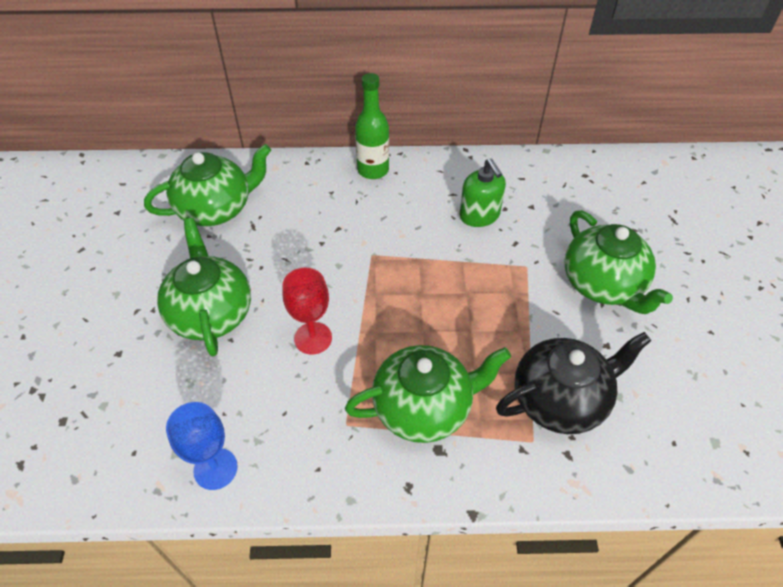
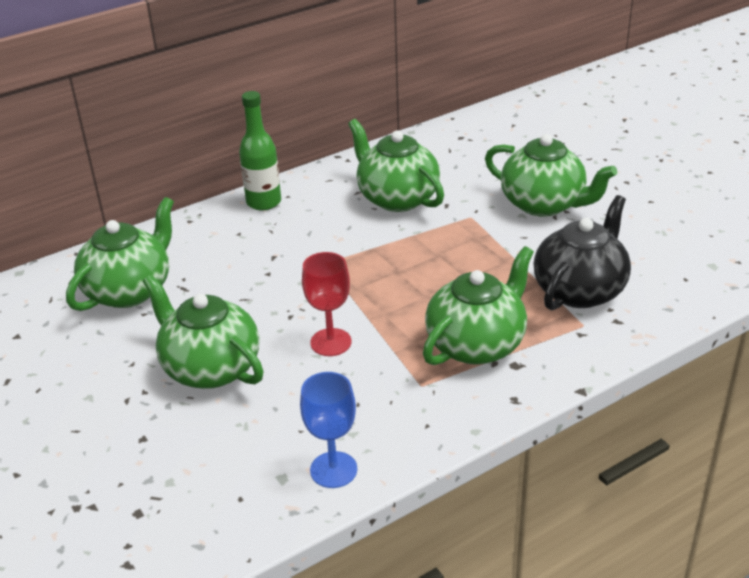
camera: 30 degrees left, 15 degrees down
green soap dispenser [460,159,506,227] -> green teapot [348,119,444,212]

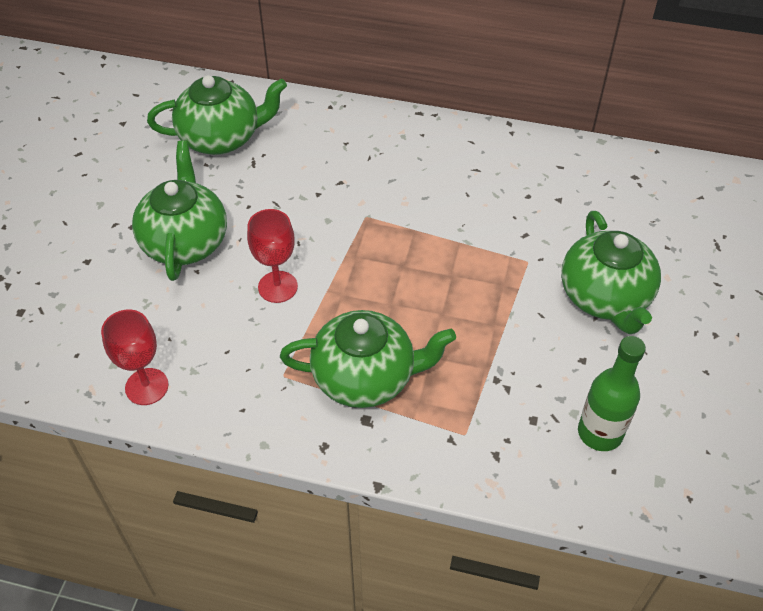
camera: 45 degrees right, 15 degrees up
green bottle [239,91,281,210] -> green bottle moved to [578,336,646,451]
blue goblet [300,372,357,488] -> red goblet [101,309,169,405]
green teapot [348,119,444,212] -> none
black teapot [534,195,631,310] -> none

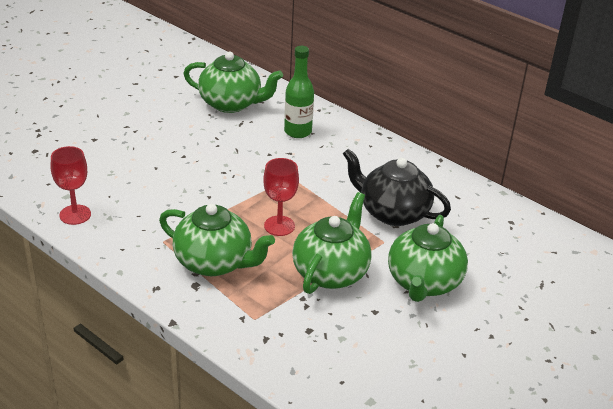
camera: 25 degrees right, 15 degrees down
green teapot [132,141,227,281] -> green teapot moved to [292,192,372,294]
red goblet [247,209,298,303] -> red goblet moved to [263,158,299,236]
green bottle [578,336,646,451] -> green bottle moved to [284,46,314,138]
none -> black teapot [343,148,451,226]

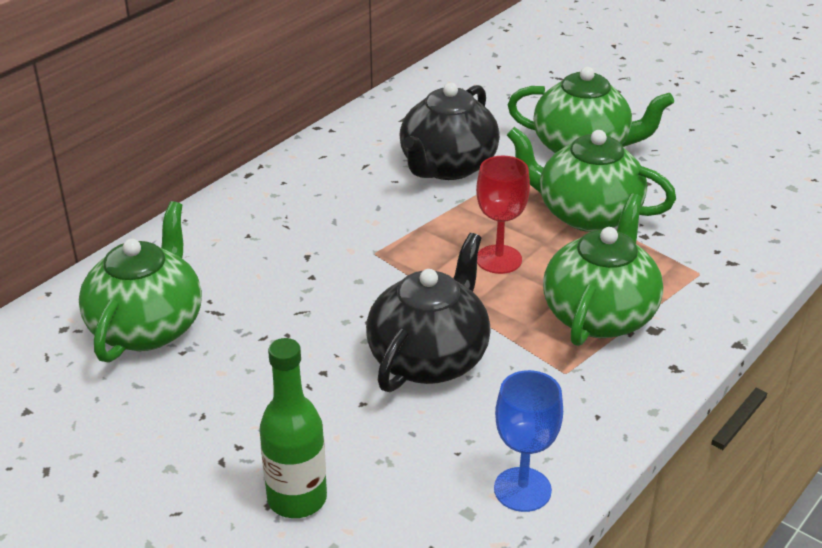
camera: 90 degrees left, 0 degrees up
red goblet [51,146,91,225] -> blue goblet [494,370,563,512]
green bottle [284,46,314,138] -> green bottle moved to [259,338,327,518]
none -> black teapot [366,233,491,392]

